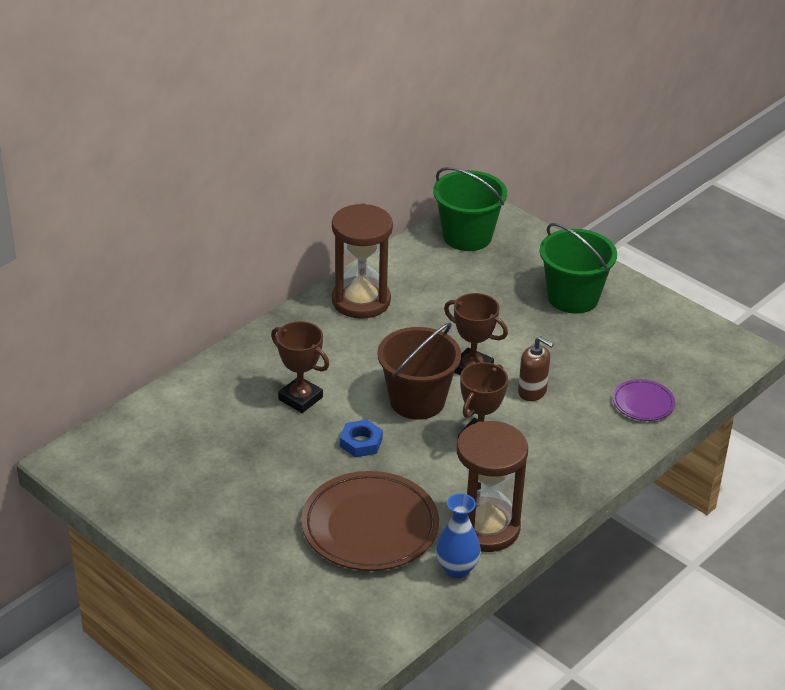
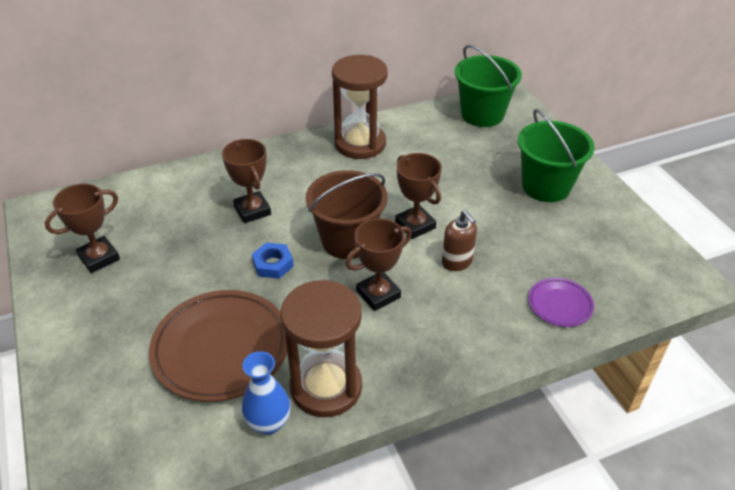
camera: 25 degrees right, 5 degrees up
none -> brown trophy [45,184,120,273]

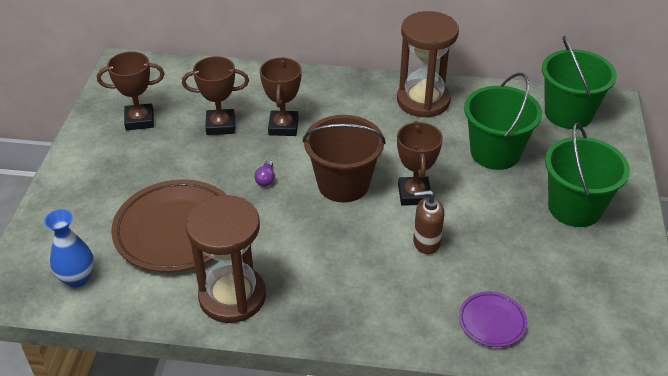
camera: 30 degrees right, 0 degrees up
blue vase [242,351,291,435] -> blue vase moved to [44,209,94,287]
blue nut [252,243,294,279] -> purple light bulb [254,160,275,186]
brown trophy [345,218,412,311] -> brown trophy moved to [182,56,249,135]
brown soap dispenser [442,210,477,271] -> brown soap dispenser turned 90 degrees clockwise [413,190,444,254]
none -> green bucket [464,73,542,170]

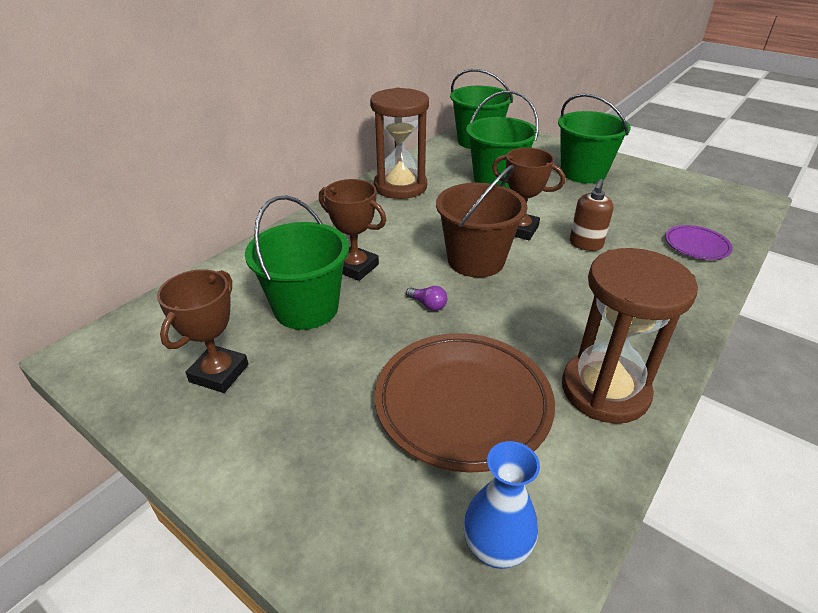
camera: 60 degrees left, 5 degrees down
brown trophy [182,56,249,135] -> green bucket [245,196,349,330]

